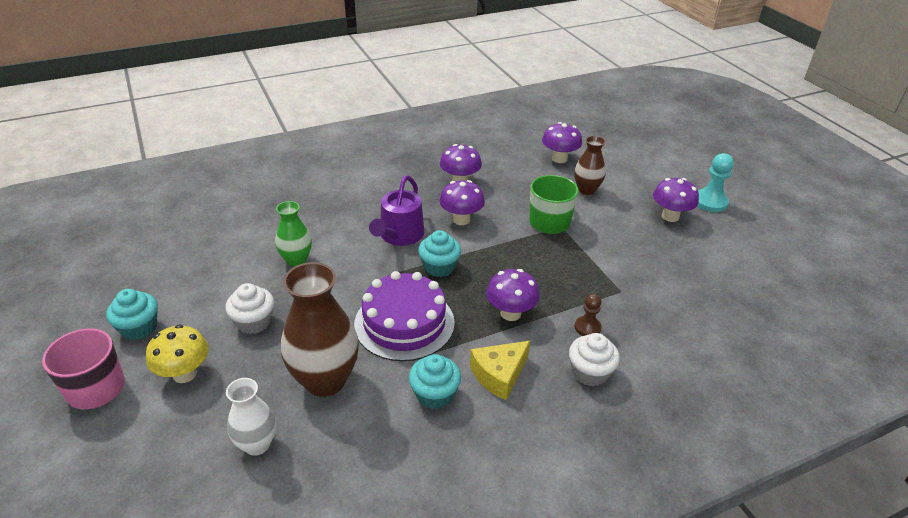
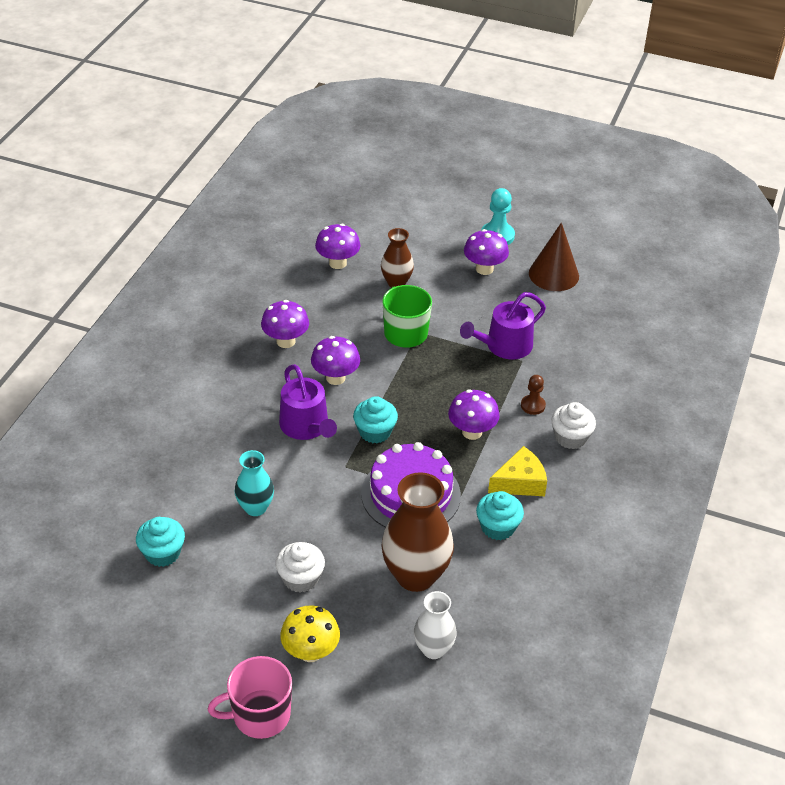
camera: 45 degrees left, 5 degrees up
turquoise cupcake [106,289,158,340] -> turquoise cupcake moved to [136,517,185,567]
green vase [275,201,312,267] -> turquoise vase [235,450,274,516]
yellow cheese [470,341,530,400] -> yellow cheese turned 120 degrees counterclockwise [488,446,547,496]
none -> purple watering can [460,292,546,359]
none -> brown cone [529,223,579,291]

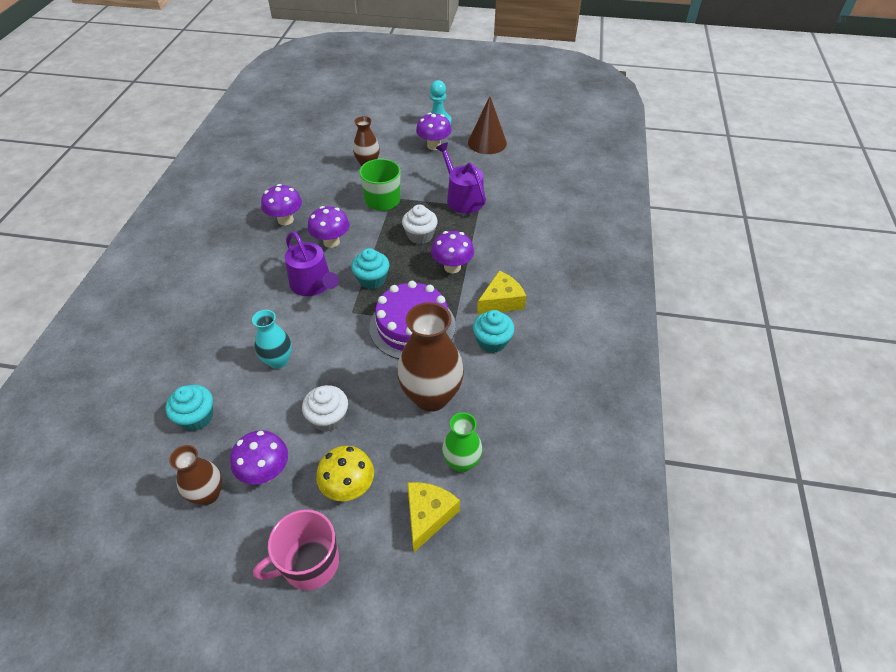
camera: 10 degrees left, 5 degrees up
purple mushroom [315,224,360,269] -> purple mushroom moved to [230,430,288,485]
white vase [414,591,457,659] -> green vase [442,412,483,472]
purple watering can [460,292,546,359] -> purple watering can turned 105 degrees clockwise [436,142,486,213]
brown pawn [521,375,546,415] -> none
white cupcake [551,402,596,449] -> white cupcake moved to [402,205,438,244]
none -> brown vase [169,445,222,505]
none -> yellow cheese [407,482,460,552]

